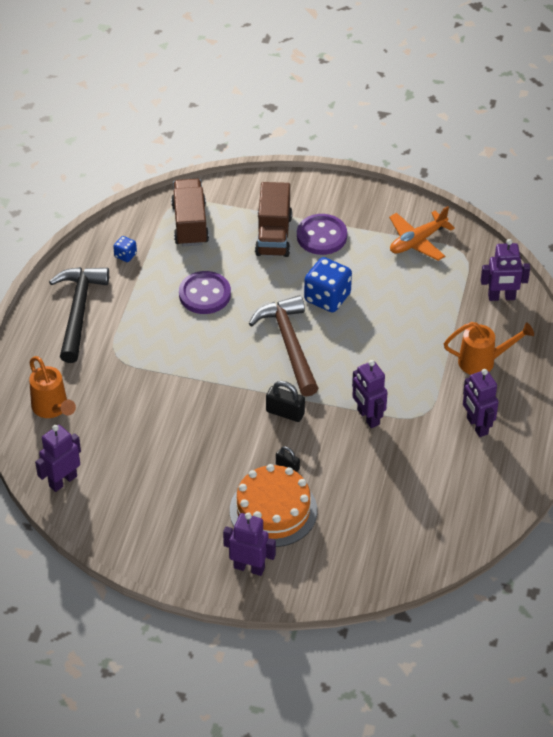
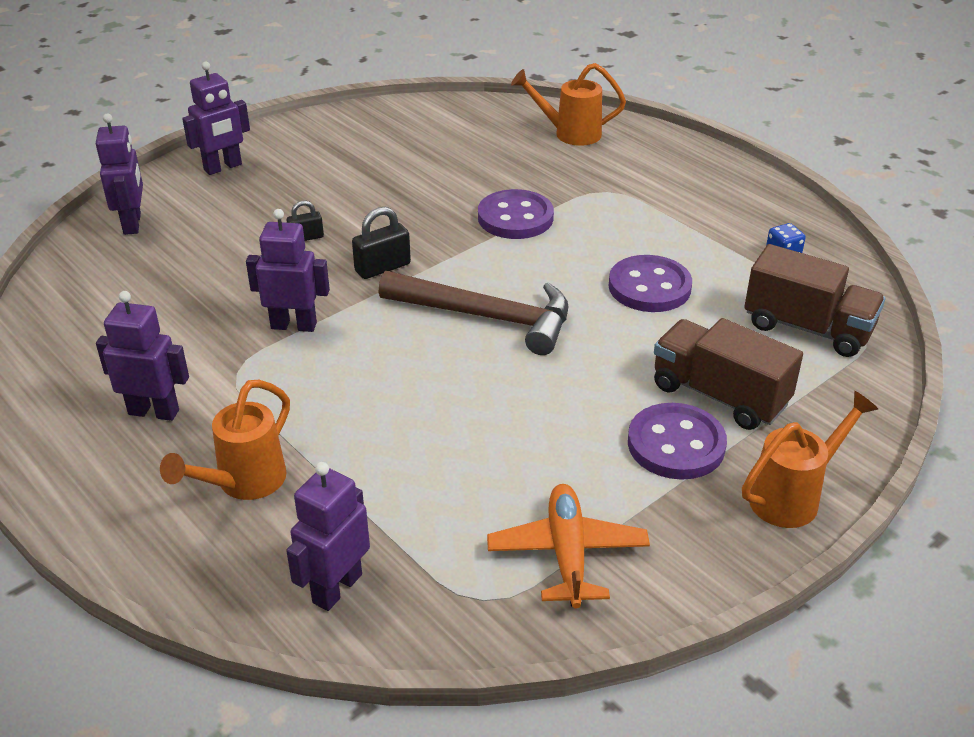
camera: 125 degrees right, 10 degrees down
purple robot [35,425,81,492] -> purple robot moved to [96,114,143,235]
black hammer [49,267,109,363] -> none
orange cake [230,464,317,547] -> none
blue dice [304,257,352,312] -> none
none -> purple button [478,189,554,239]
none -> orange watering can [742,391,878,528]

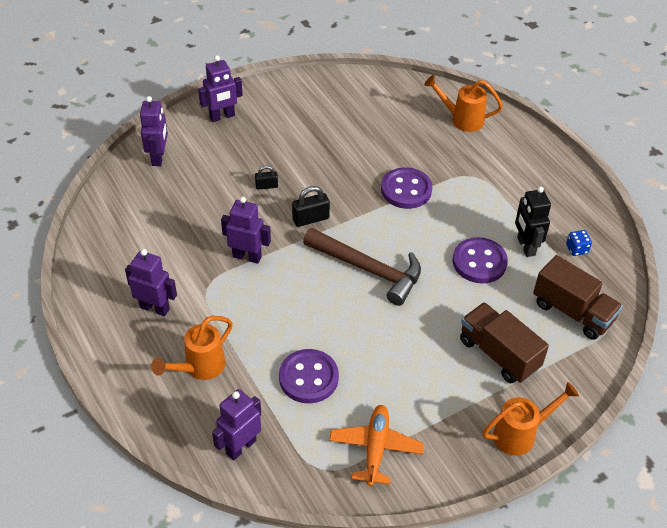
camera: 10 degrees right, 10 degrees up
purple button [628,403,727,480] -> purple button moved to [279,349,339,404]
none -> black robot [515,186,551,257]

